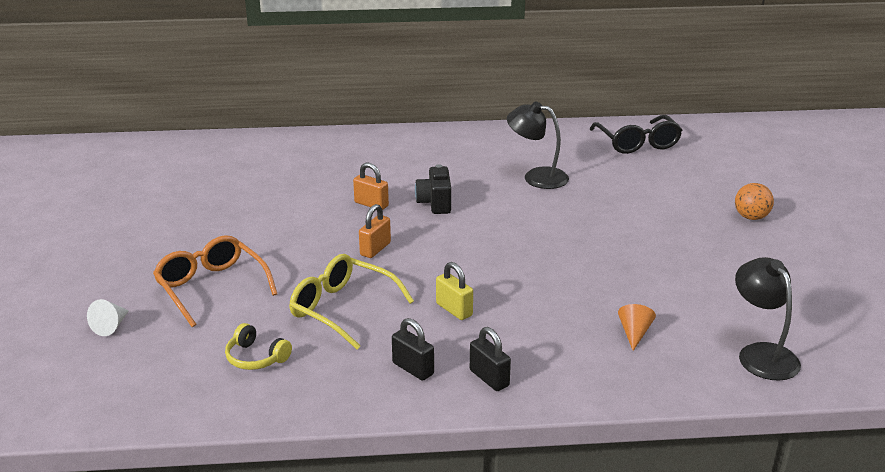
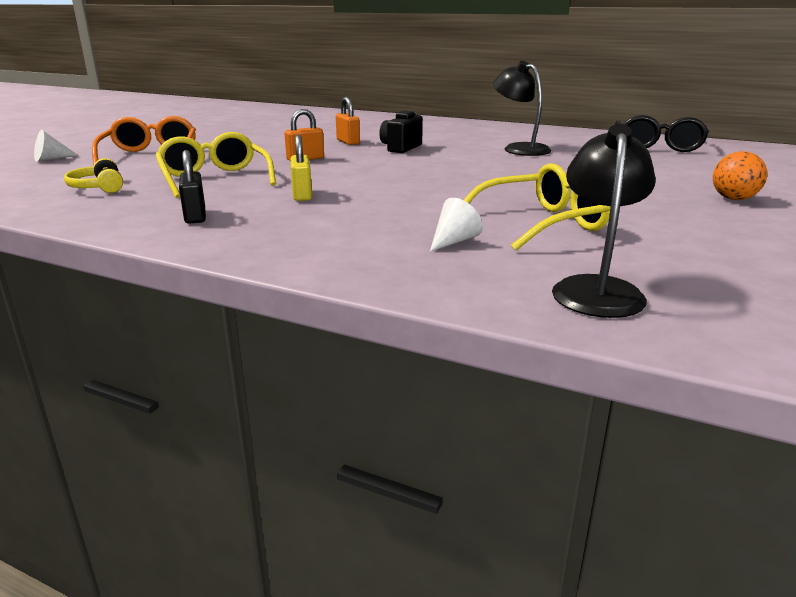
camera: 30 degrees right, 5 degrees down
black padlock [470,327,511,391] -> none
orange cone [618,304,656,351] -> white cone [430,198,483,252]
none -> yellow glasses [464,163,611,251]

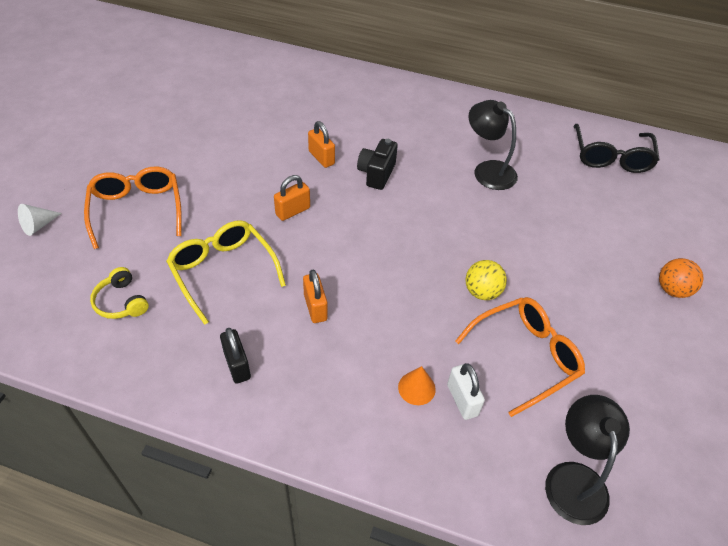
camera: 10 degrees left, 25 degrees up
yellow padlock [290,135,312,201] -> orange padlock [303,270,328,323]
white cone [430,198,483,252] -> white padlock [447,363,485,420]
yellow glasses [464,163,611,251] -> orange glasses [455,297,585,417]
none -> orange cone [398,366,436,405]
none -> yellow ball [466,260,507,300]

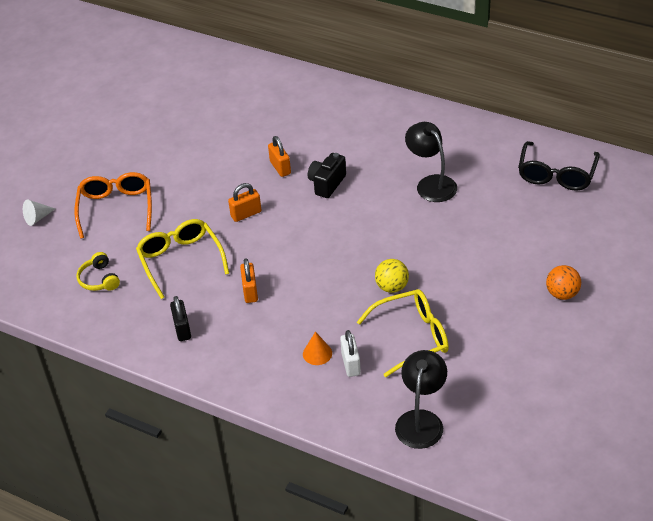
camera: 15 degrees right, 5 degrees down
orange glasses [455,297,585,417] -> yellow glasses [357,289,449,377]

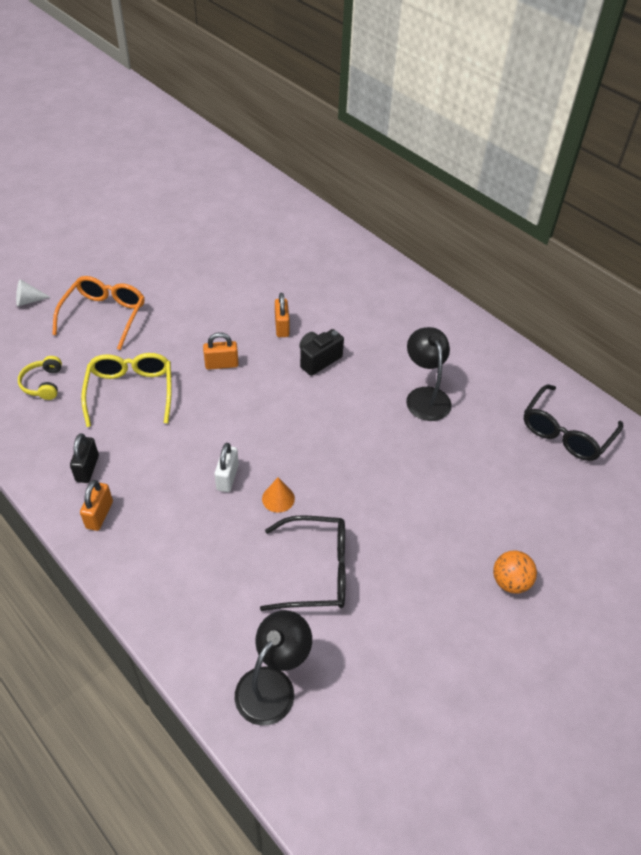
camera: 15 degrees right, 5 degrees up
orange padlock [240,258,258,303] -> orange padlock moved to [80,480,113,531]
orange cone [303,332,332,365] -> orange cone moved to [262,477,295,513]
white padlock [340,330,361,377] -> white padlock moved to [215,443,239,492]
yellow glasses [357,289,449,377] -> black glasses [260,515,346,611]
yellow ball [375,259,409,293] -> none

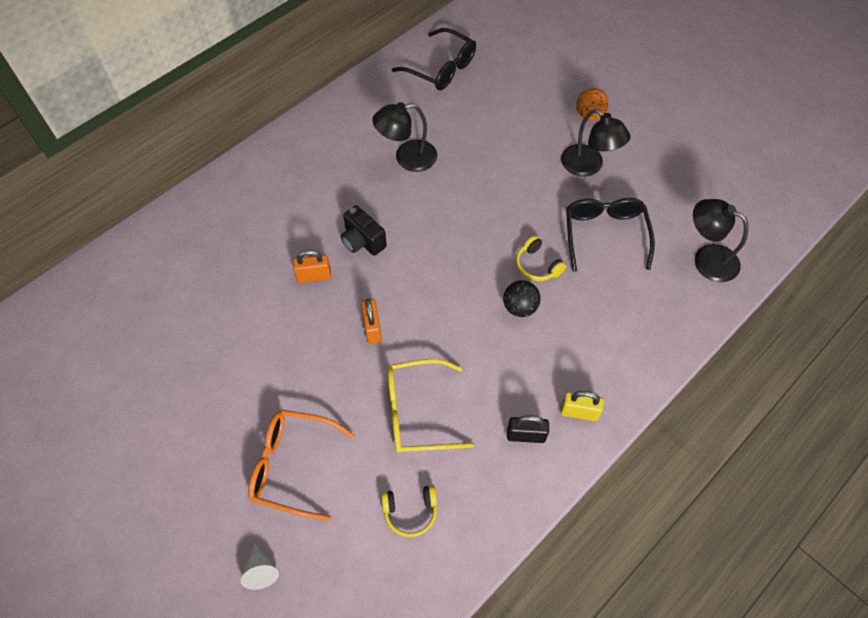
camera: 90 degrees left, 10 degrees up
orange padlock [80,480,113,531] -> yellow padlock [560,391,604,421]
white padlock [215,443,239,492] -> black ball [503,280,541,317]
orange cone [262,477,295,513] -> yellow headphones [516,236,567,281]
none -> black lamp [561,109,631,177]

